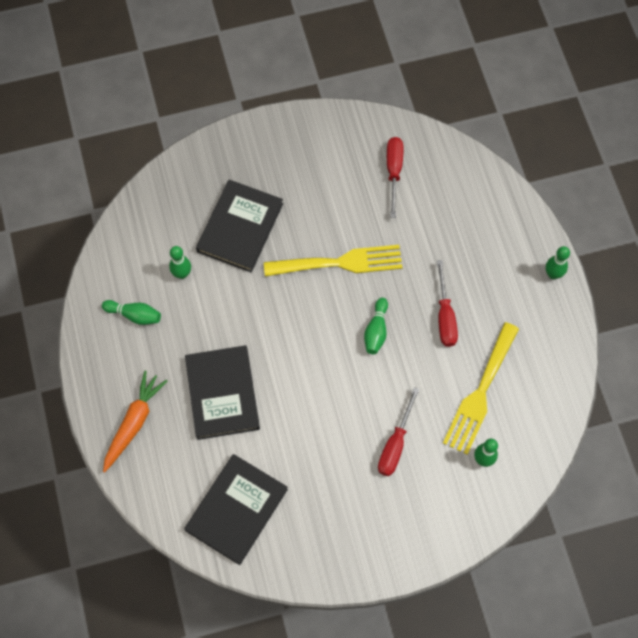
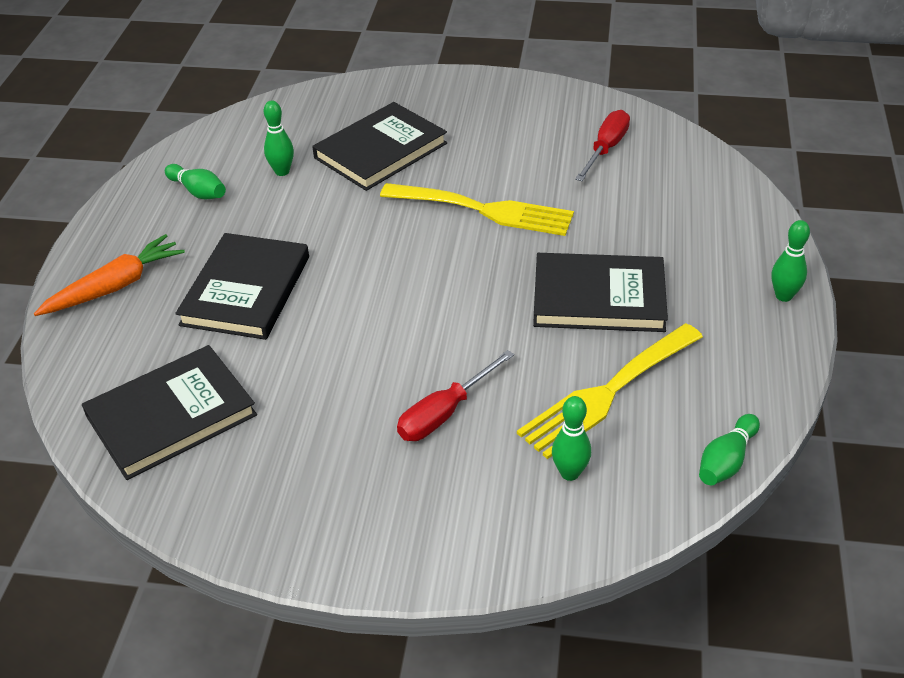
camera: 25 degrees right, 25 degrees down
green bowling pin [364,298,388,354] -> green bowling pin moved to [699,414,760,485]
red screwdriver [437,260,458,347] -> black book [533,253,668,332]

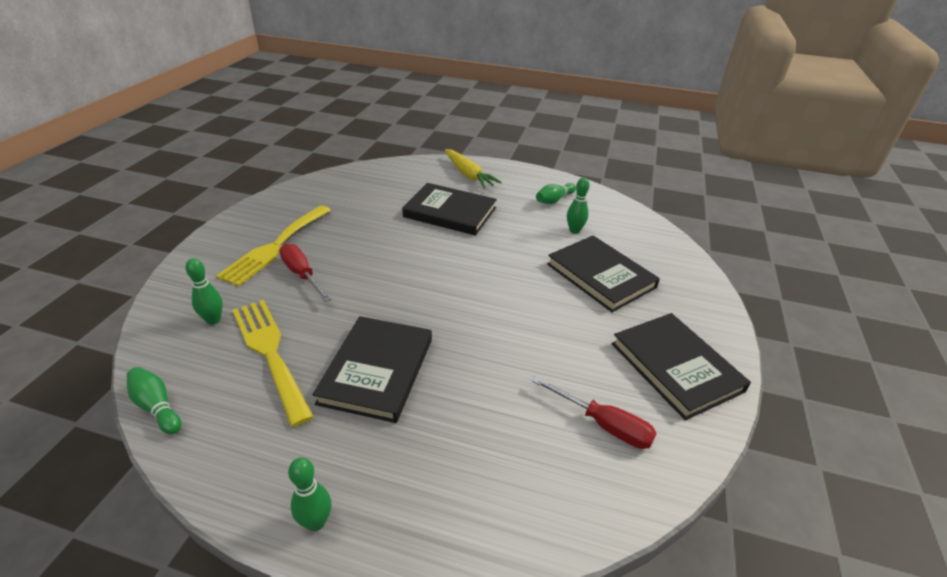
camera: 95 degrees right, 5 degrees down
orange carrot [34,234,185,316] -> yellow carrot [445,149,502,188]
black book [82,345,257,480] -> black book moved to [612,313,751,420]
yellow fork [380,183,574,236] -> yellow fork moved to [216,205,331,287]

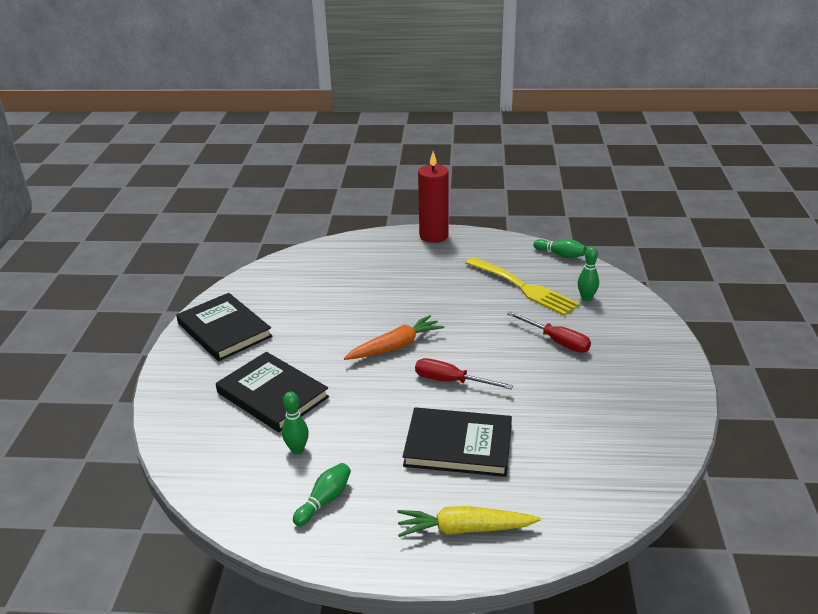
camera: 170 degrees right, 5 degrees down
yellow fork [216,205,331,287] -> none
green bowling pin [288,458,331,531] -> red candle [418,151,449,243]
black book [313,316,432,423] -> none
yellow carrot [445,149,502,188] -> yellow carrot turned 45 degrees counterclockwise [398,506,541,537]
red screwdriver [532,376,657,449] -> red screwdriver moved to [415,358,513,389]
none -> orange carrot [344,315,444,360]

